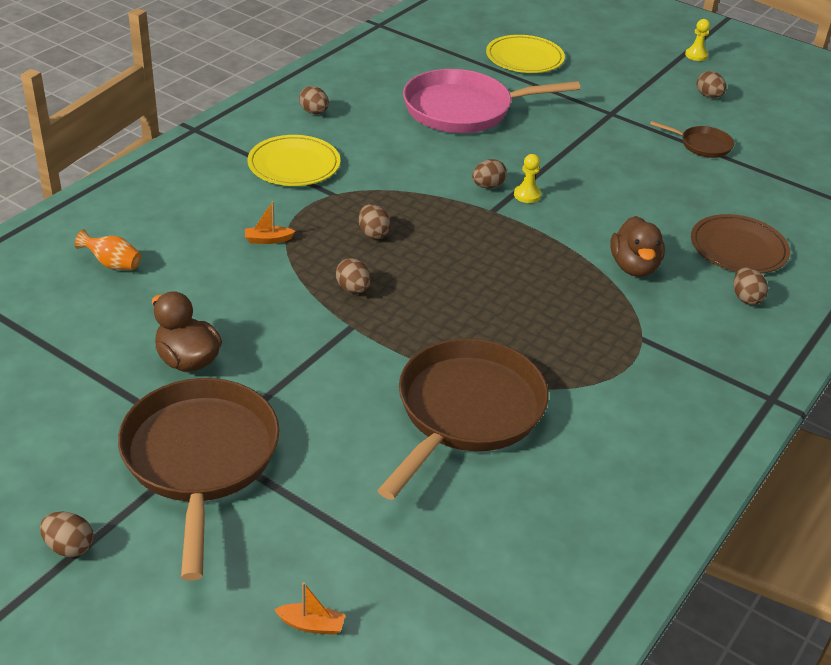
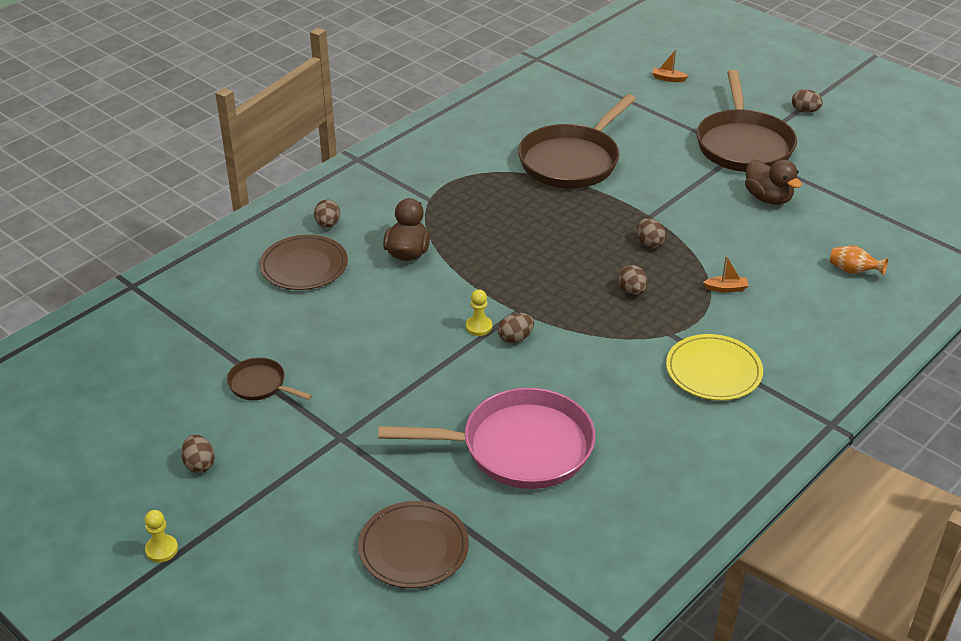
camera: 170 degrees left, 0 degrees up
brown egg [299,86,329,114] -> none
yellow plate [486,35,565,73] -> brown plate [358,501,469,588]

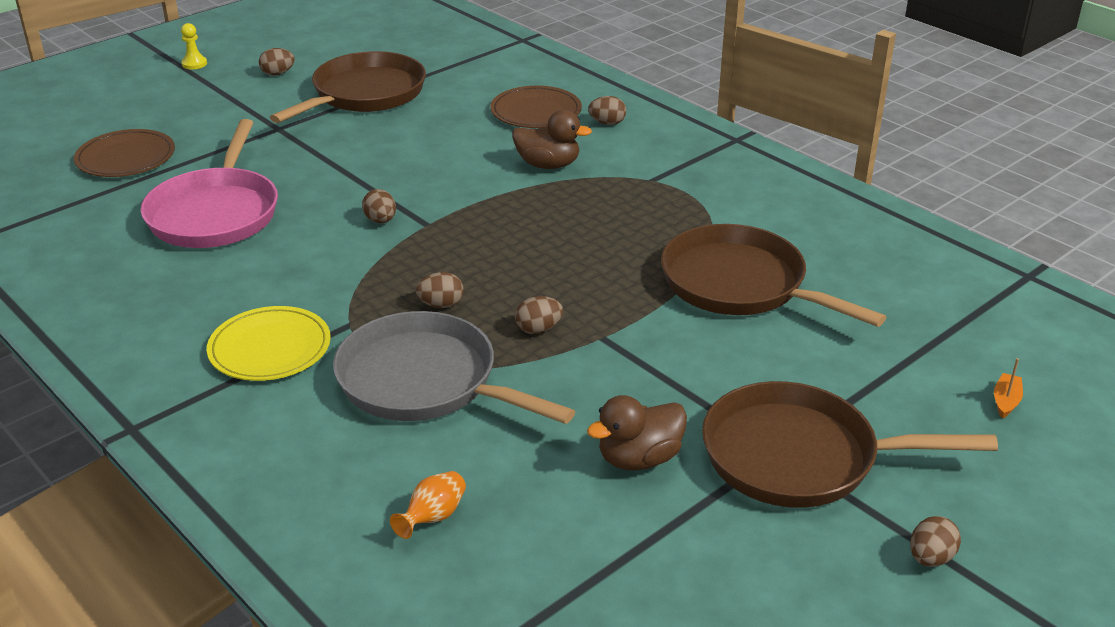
camera: 95 degrees right, 5 degrees down
brown pan [227,357,312,400] -> brown pan [270,51,426,123], size x2.15
yellow pawn [466,289,492,336] -> none
orange boat [703,256,749,292] -> grey pan [333,311,575,424]

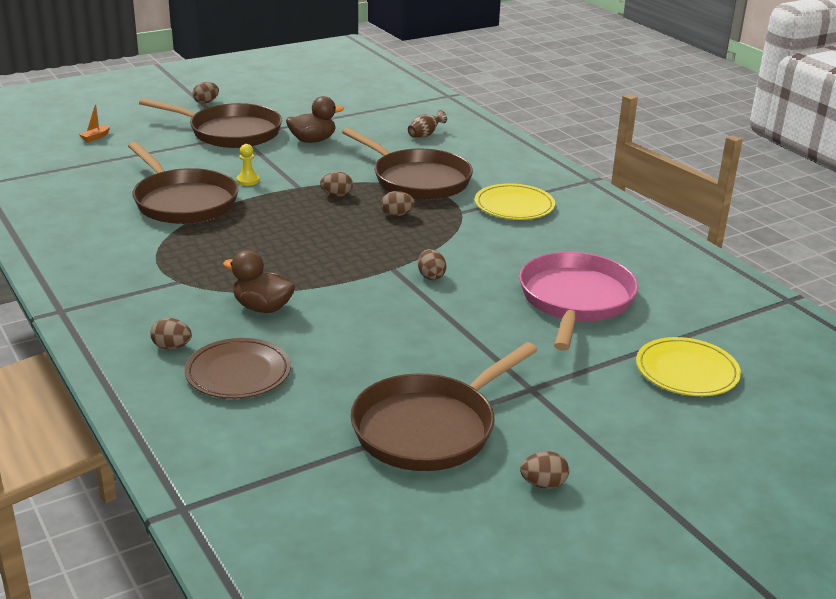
camera: 170 degrees left, 5 degrees down
brown plate [74,129,175,177] -> yellow plate [636,337,741,396]
yellow pawn [181,23,207,69] -> yellow pawn moved to [237,144,259,186]
grey pan [333,311,575,424] -> brown pan [342,127,473,200]
orange vase [390,471,466,539] -> brown vase [408,110,447,137]

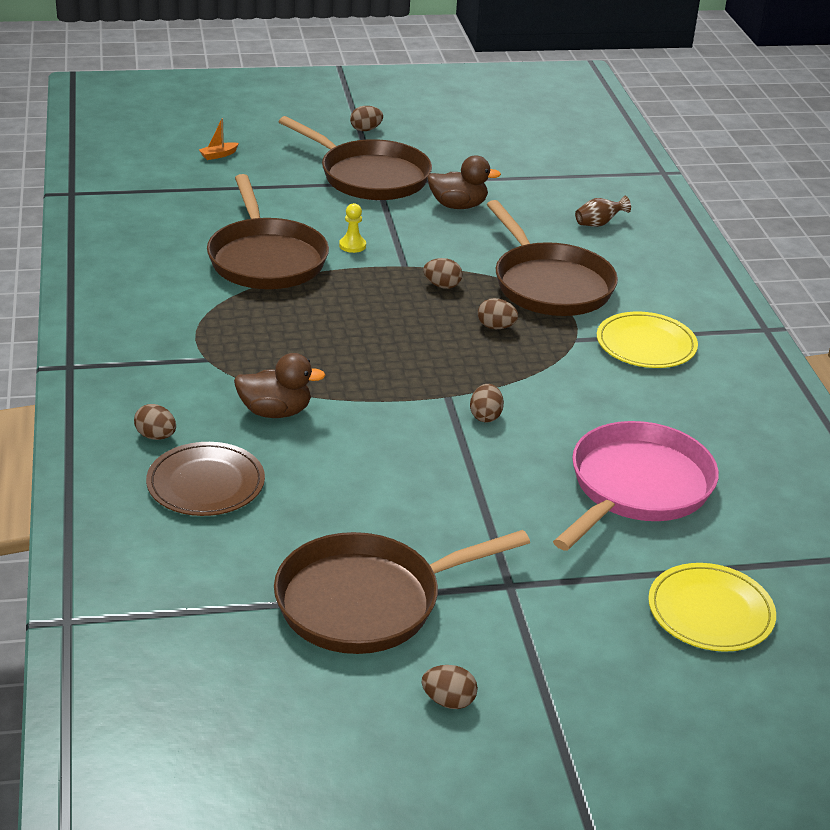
camera: 20 degrees right, 5 degrees up
brown duck [223,250,295,313] -> brown duck turned 135 degrees clockwise [234,353,326,418]

